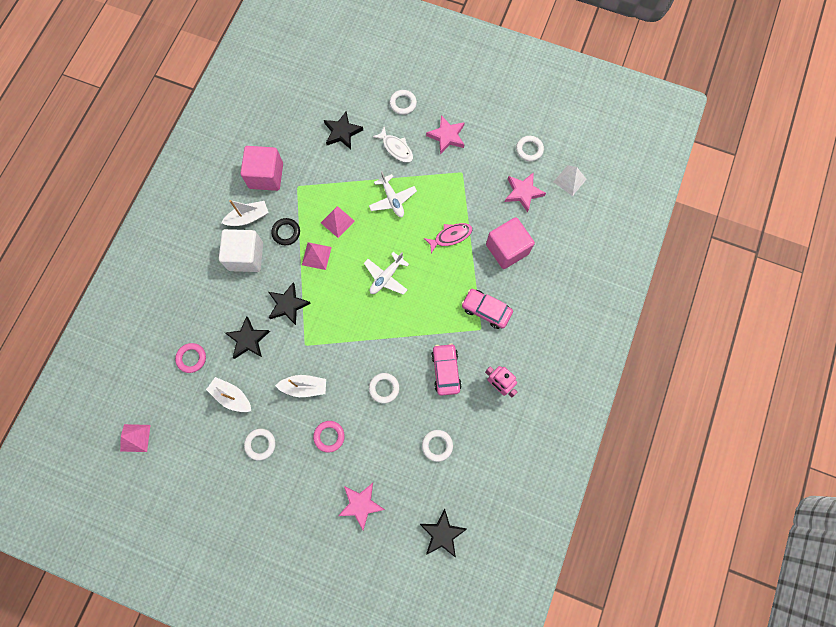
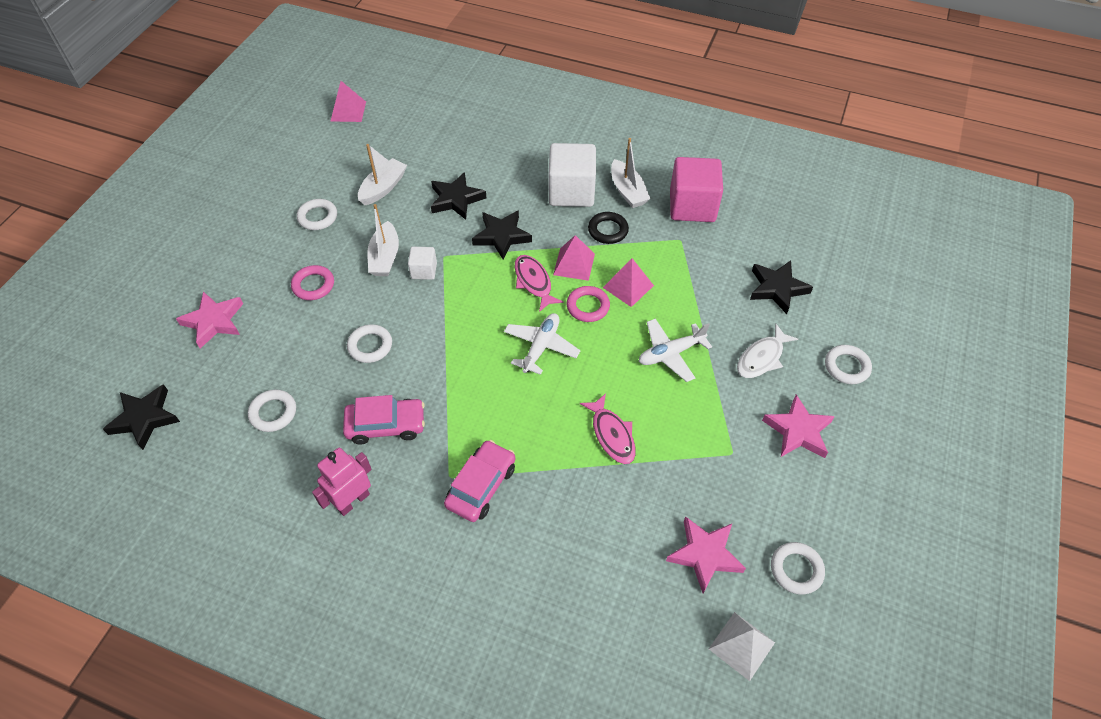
camera: 90 degrees right, 20 degrees down
pink ring [175,343,206,373] -> pink ring moved to [567,286,610,322]
white plane [364,252,409,295] -> white plane turned 75 degrees clockwise [504,313,580,375]
pink cube [486,217,535,269] -> none
none -> white cube [408,247,437,280]
none -> pink fish [515,255,563,312]

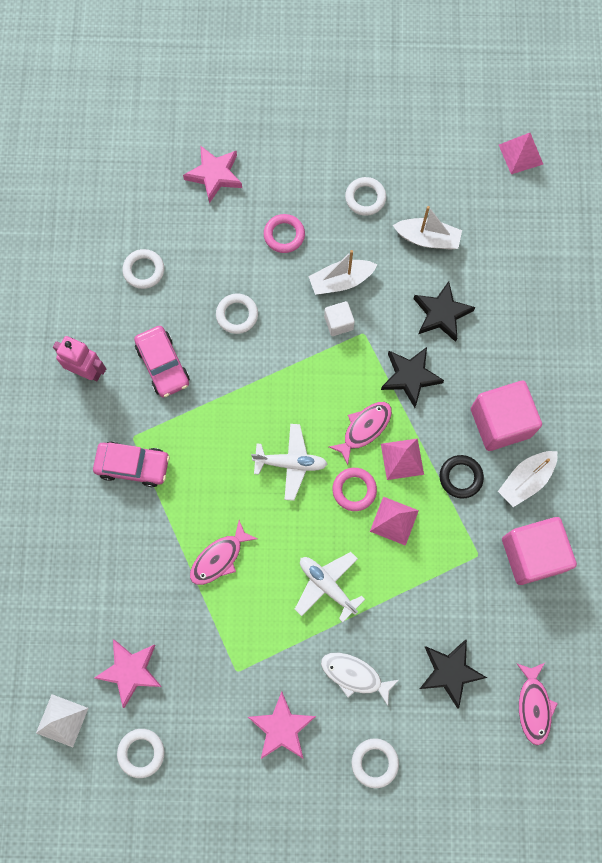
camera: 70 degrees right, 20 degrees up
black star [103,384,180,450] -> none
white cube [549,143,596,207] -> pink cube [471,381,542,451]
none -> pink fish [516,663,558,745]

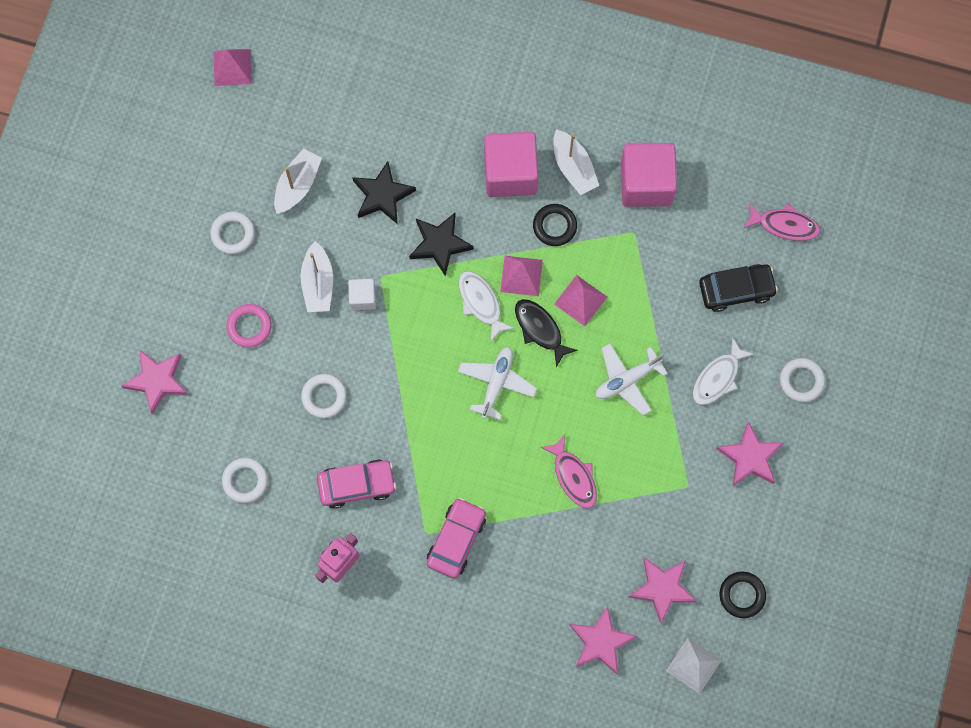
camera: 75 degrees left, 0 degrees up
white ring [117,729,164,778] -> black ring [720,571,766,618]
pink fish [329,402,392,465] -> white fish [459,271,515,342]
pink ring [333,468,377,511] -> black fish [515,299,578,367]
black star [420,640,487,709] -> black car [699,264,778,312]
none -> pink star [570,606,637,675]

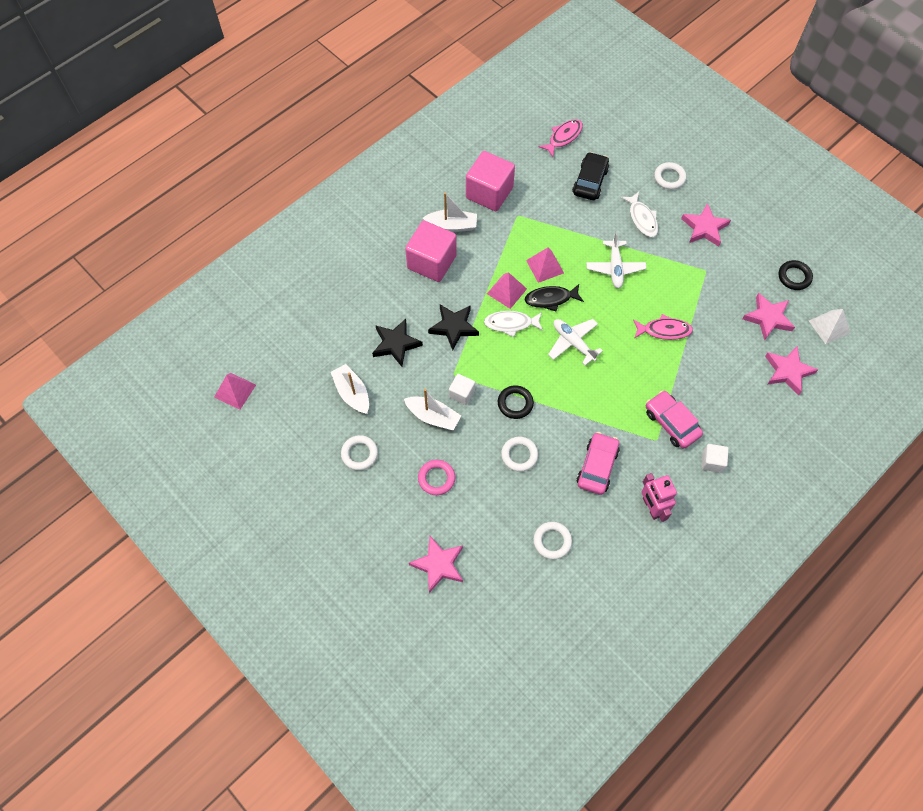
camera: 60 degrees left, 10 degrees down
black ring [533,204,577,246] -> black ring moved to [498,385,534,419]
none -> white cube [701,444,729,473]

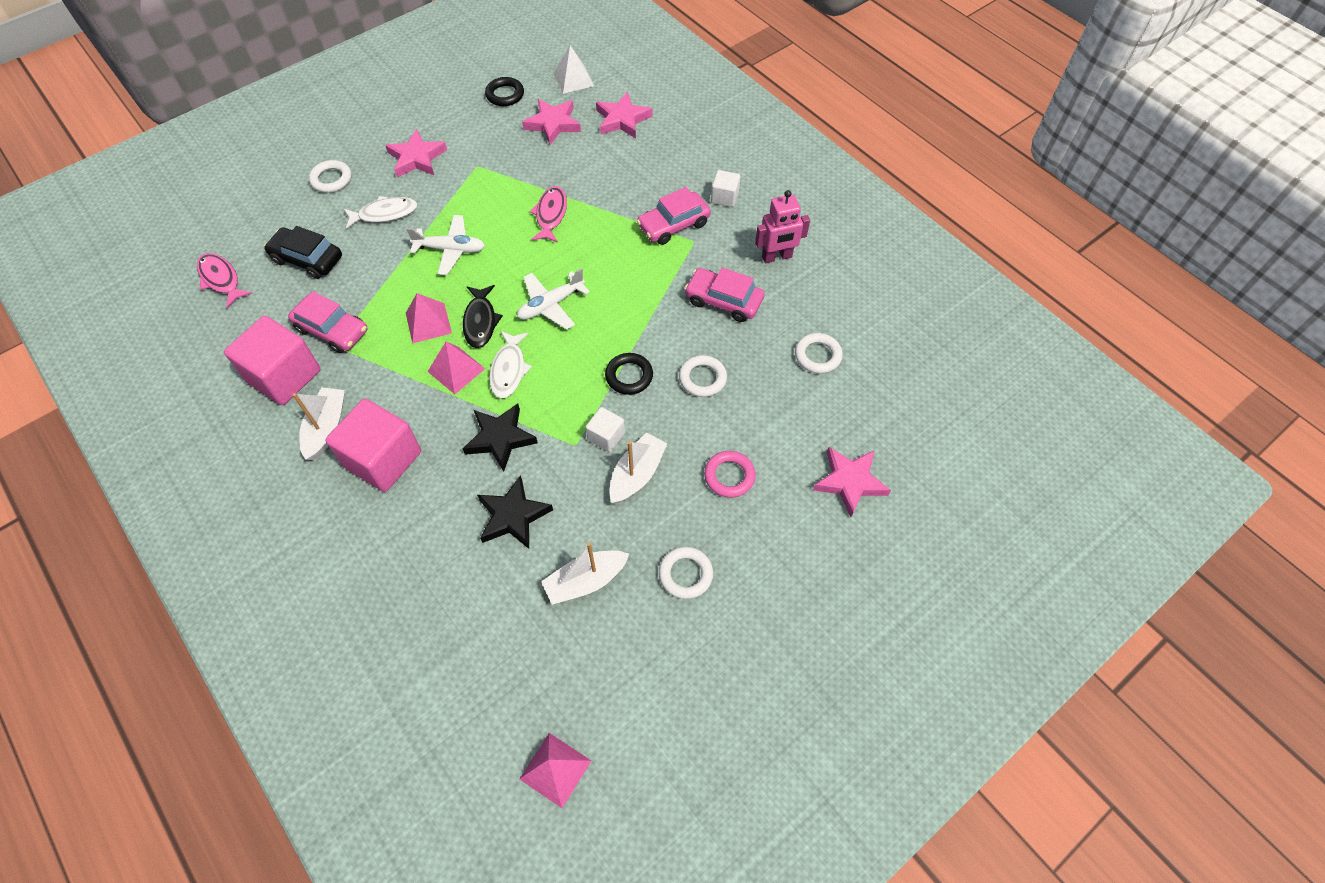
camera: 85 degrees left, 5 degrees down
none -> pink car [288,291,368,353]

